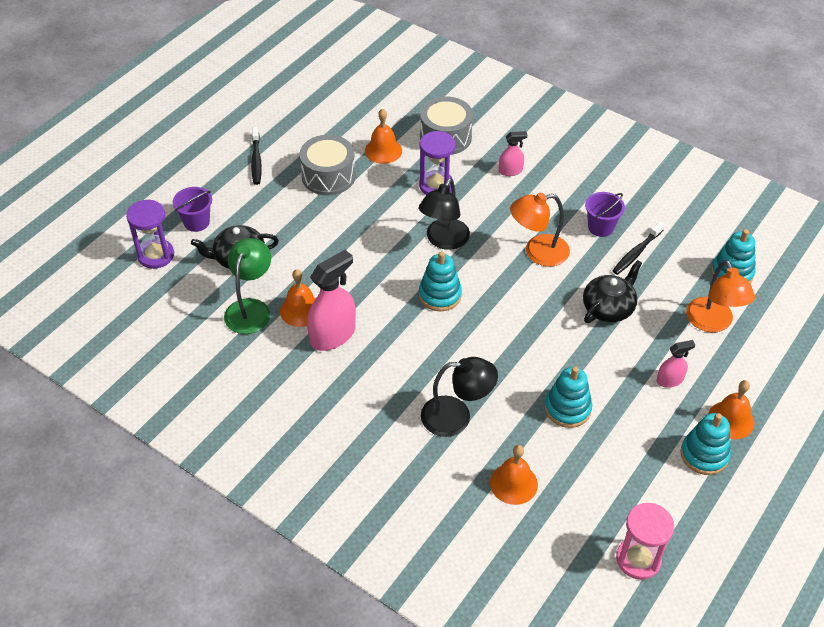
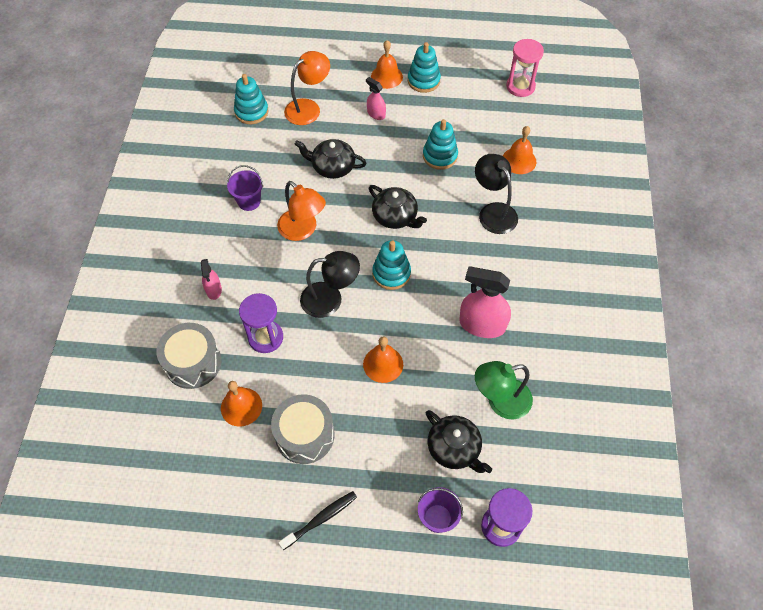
camera: 120 degrees left, 10 degrees up
orange bell [280,269,316,327] -> orange bell moved to [363,336,403,383]
pink spray bottle [499,131,527,176] -> pink spray bottle turned 150 degrees counterclockwise [201,259,222,300]
black toothbrush [612,221,665,275] -> none
none -> black teapot [369,185,427,229]

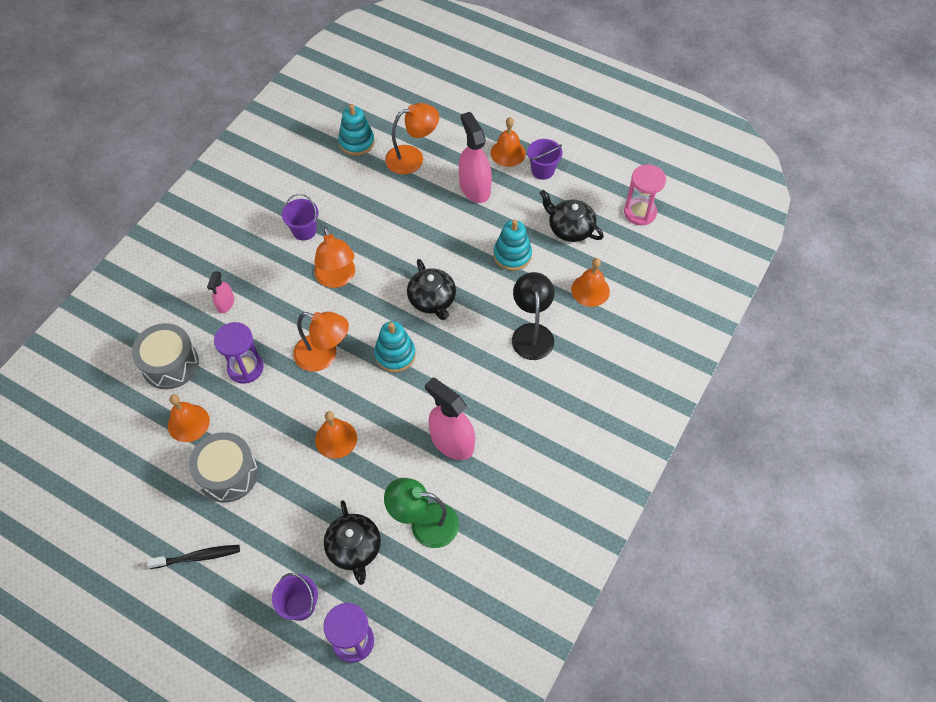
camera: 25 degrees right, 0 degrees up
black teapot [295,139,366,179] -> black teapot moved to [540,190,604,242]
black lamp [300,251,360,318] -> orange lamp [293,312,349,372]
pink spray bottle [366,77,386,120] -> pink spray bottle [459,112,492,203], size x1.88
turquoise stacking toy [408,42,441,93] -> purple bucket [527,139,563,180]

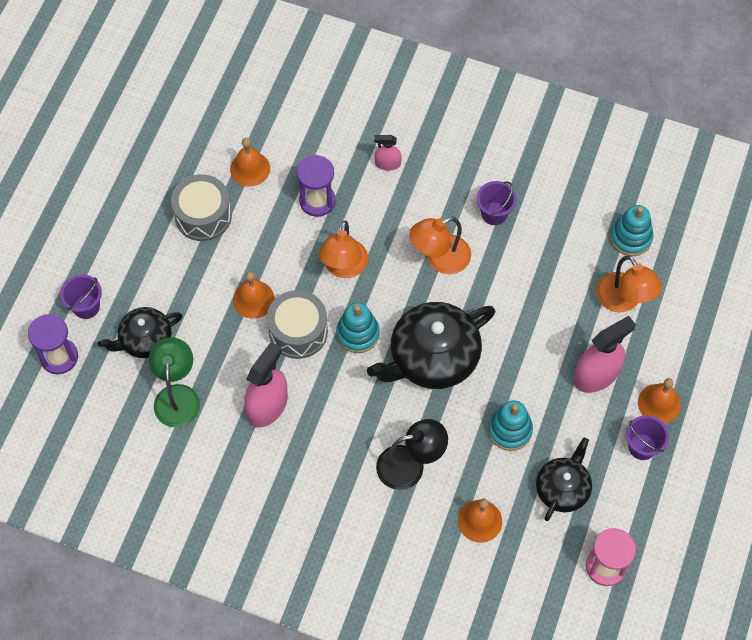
camera: 80 degrees right, 5 degrees up
grey drum [132,323,199,389] -> grey drum moved to [267,290,328,359]
black toothbrush [147,545,240,569] -> none
black teapot [407,259,456,320] -> black teapot [367,302,495,389], size x1.68

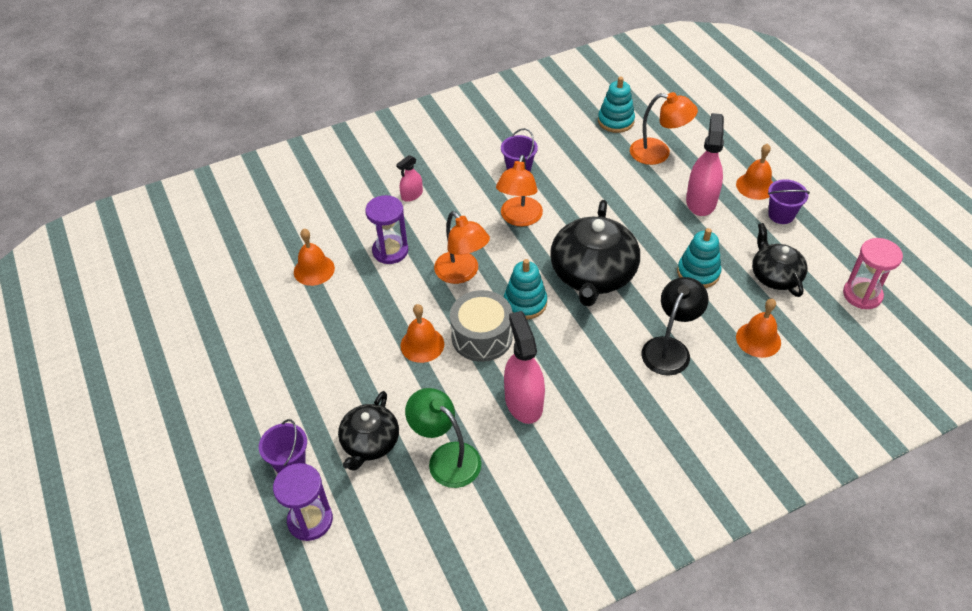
camera: 45 degrees left, 15 degrees down
grey drum [171,174,232,241] -> none

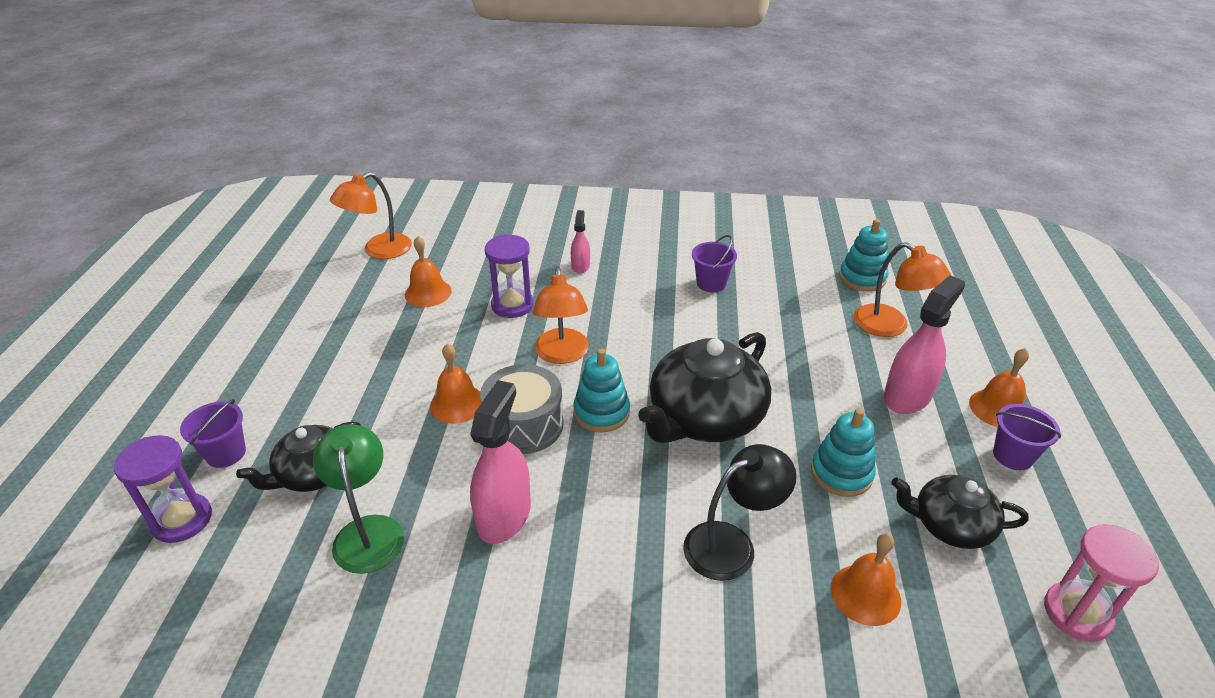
camera: 30 degrees right, 10 degrees down
pink spray bottle [396,155,423,202] -> pink spray bottle turned 105 degrees clockwise [571,210,590,273]
orange lamp [496,155,543,227] -> orange lamp moved to [330,172,412,259]
black teapot [752,223,807,297] -> black teapot turned 90 degrees counterclockwise [891,475,1029,549]

